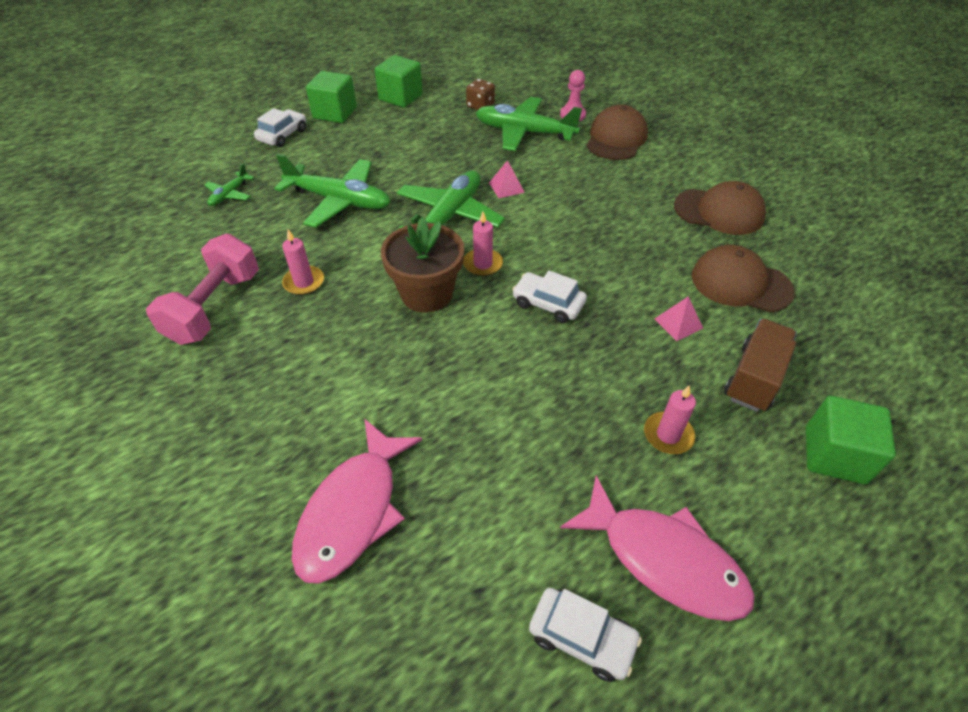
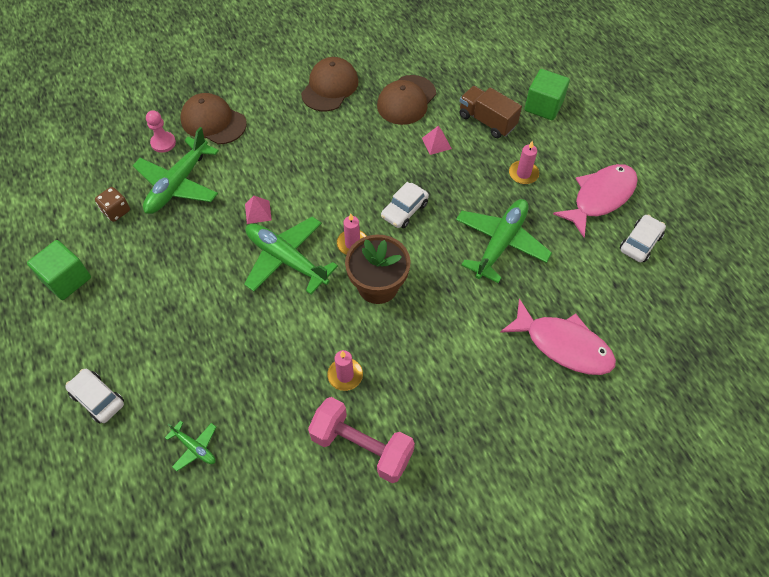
camera: 80 degrees left, 10 degrees up
green plane [274,154,390,228] -> green plane moved to [456,199,552,283]
green cube [306,71,357,123] -> none

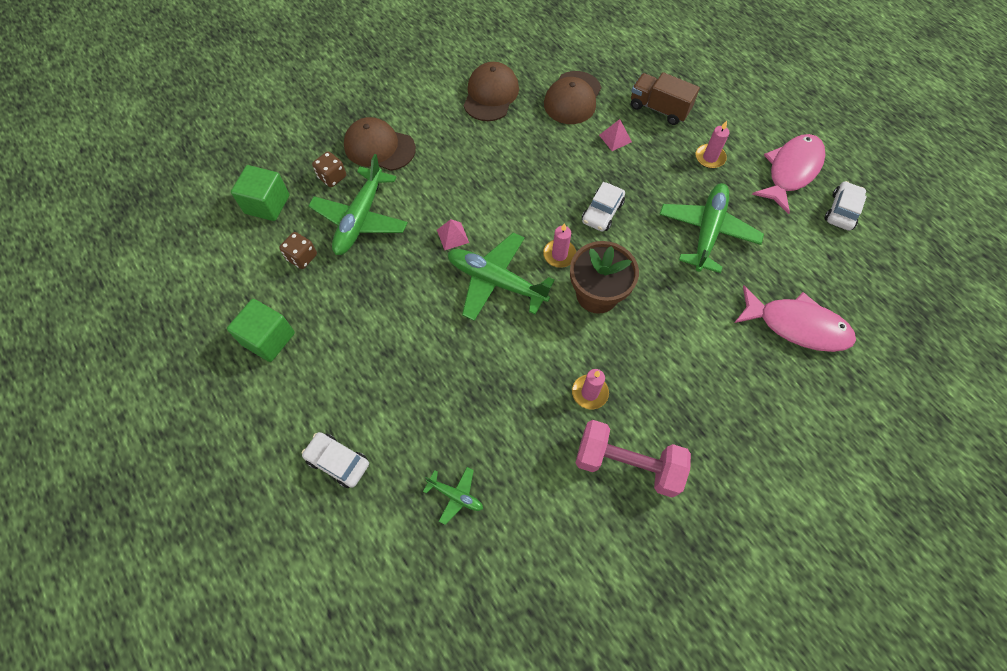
camera: 10 degrees left, 5 degrees up
pink pawn [146,110,176,153] -> brown dice [312,151,346,187]
green cube [524,69,570,120] -> green cube moved to [231,165,289,221]

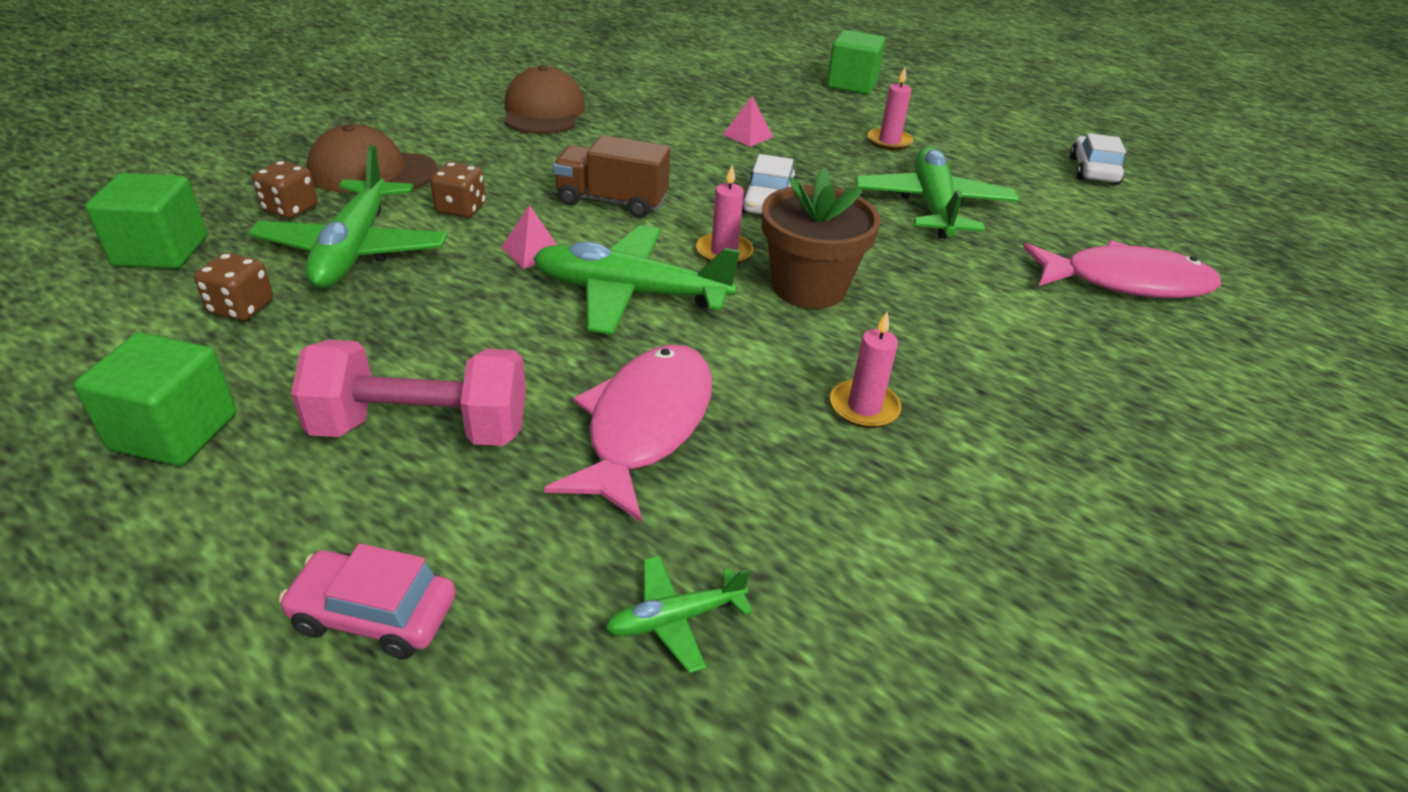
camera: 20 degrees left, 25 degrees down
white car [302,432,369,488] -> pink car [279,543,456,659]
green plane [423,467,483,525] -> green plane turned 150 degrees clockwise [605,556,753,673]
brown cap [544,71,601,124] -> none
pink dumbbell [575,420,691,497] -> pink dumbbell moved to [291,340,526,446]
brown truck [631,72,700,125] -> brown truck moved to [553,135,670,218]
pink fish [752,134,825,214] -> pink fish moved to [544,345,712,523]
none -> brown dice [430,162,486,218]
none -> green cube [827,30,886,95]

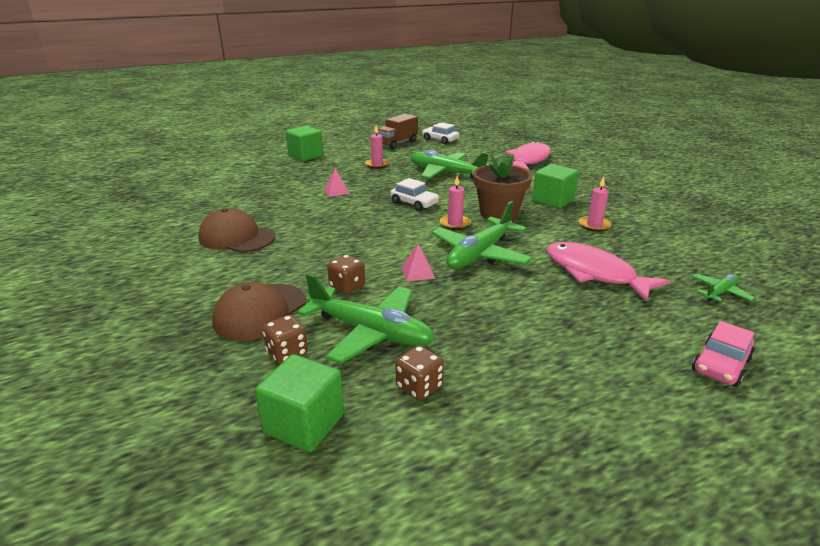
camera: 60 degrees left, 10 degrees down
green cube [73,332,236,466] -> green cube moved to [532,164,579,209]
pink dumbbell [291,340,526,446] -> none
brown truck [553,135,670,218] -> brown truck moved to [377,114,418,150]
green plane [605,556,753,673] -> green plane turned 135 degrees counterclockwise [692,274,755,302]

